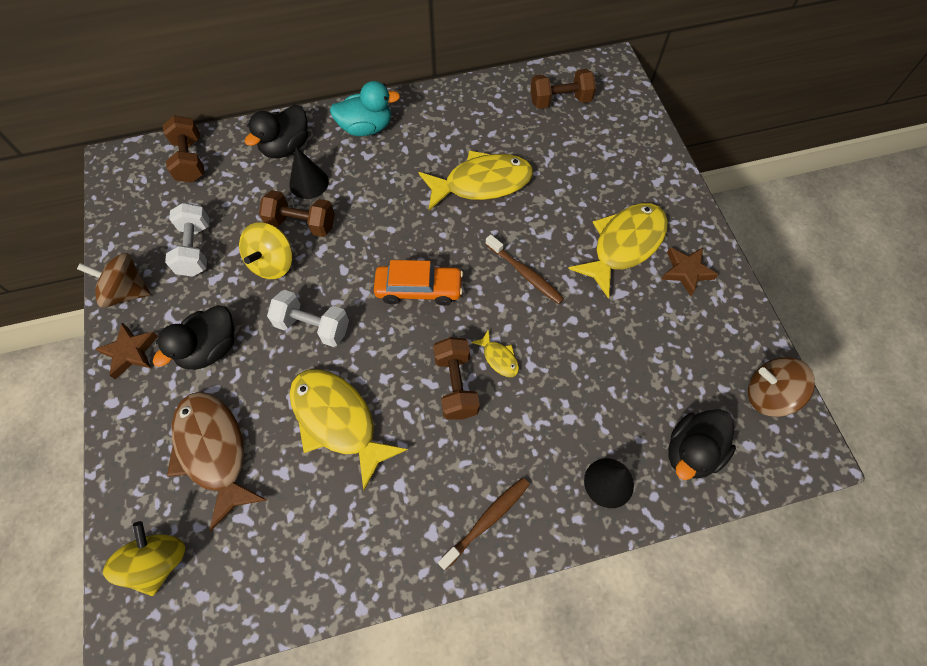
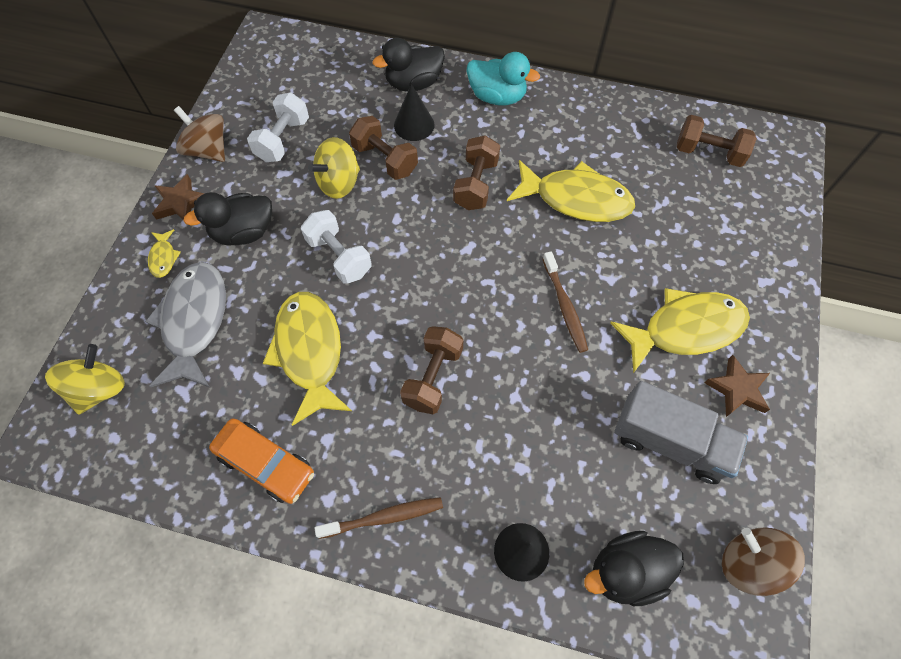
camera: 30 degrees right, 0 degrees up
brown dumbbell [163,115,205,183] -> brown dumbbell moved to [453,135,500,210]
brown fish [167,392,266,531] -> grey fish [145,262,226,387]
orange car [374,260,463,306] -> orange car moved to [209,419,314,504]
yellow fish [471,329,519,377] -> yellow fish moved to [148,229,181,278]
none -> grey truck [614,381,748,484]

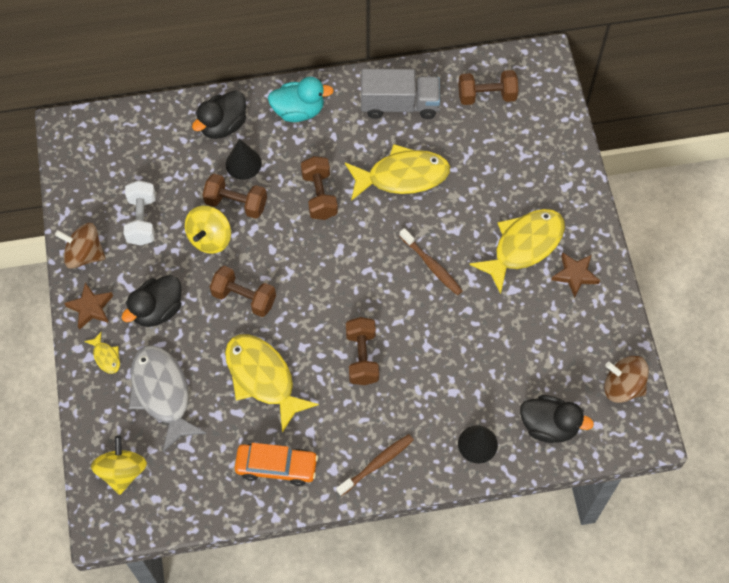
camera: 25 degrees left, 0 degrees up
white dumbbell [301,210,372,284] -> brown dumbbell [210,266,276,317]
black duck [584,531,684,606] -> black duck turned 120 degrees counterclockwise [520,395,594,443]
grey truck [614,381,748,484] -> grey truck moved to [361,69,440,119]

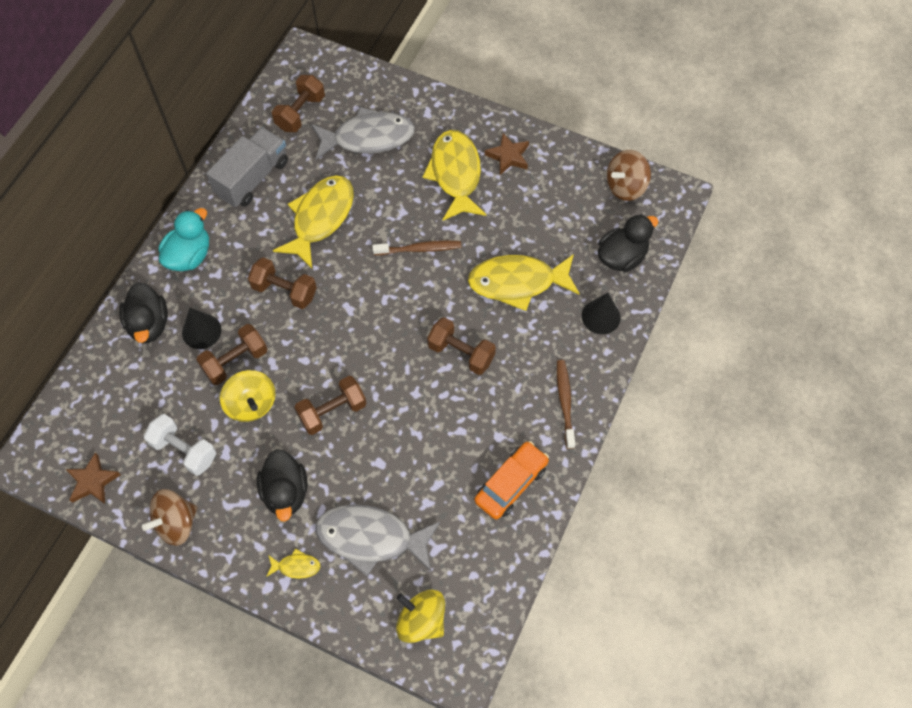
camera: 55 degrees left, 0 degrees up
brown star [64,283,113,330] -> brown star moved to [66,452,121,504]
yellow fish [225,334,319,433] -> yellow fish moved to [468,254,580,311]
none -> grey fish [311,107,415,160]

